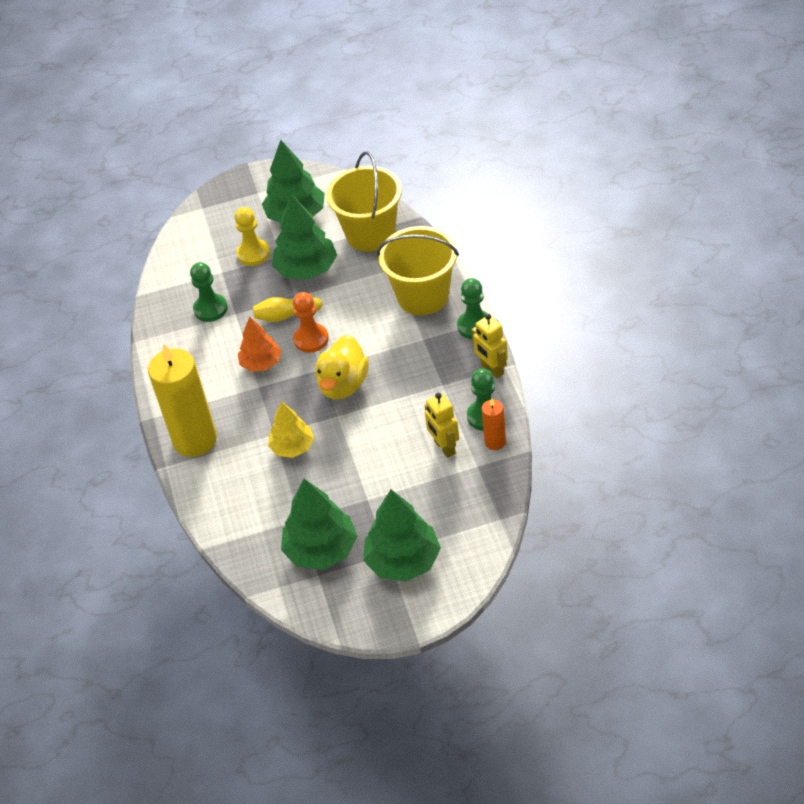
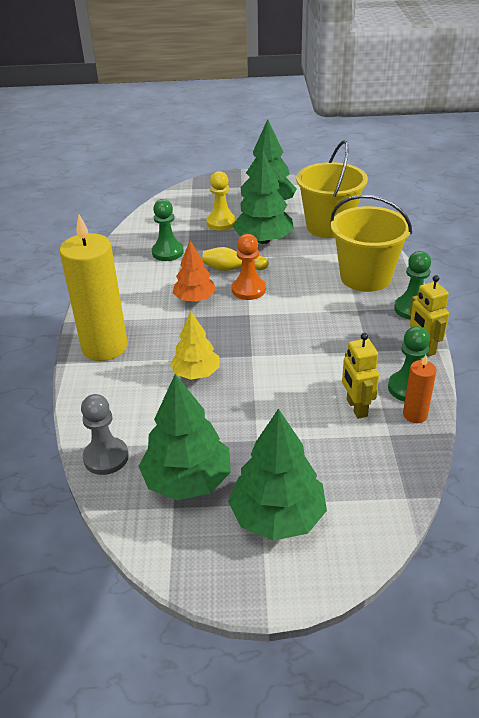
camera: 10 degrees right, 10 degrees down
yellow duck [315,335,369,399] -> none
none -> grey pawn [81,394,129,475]

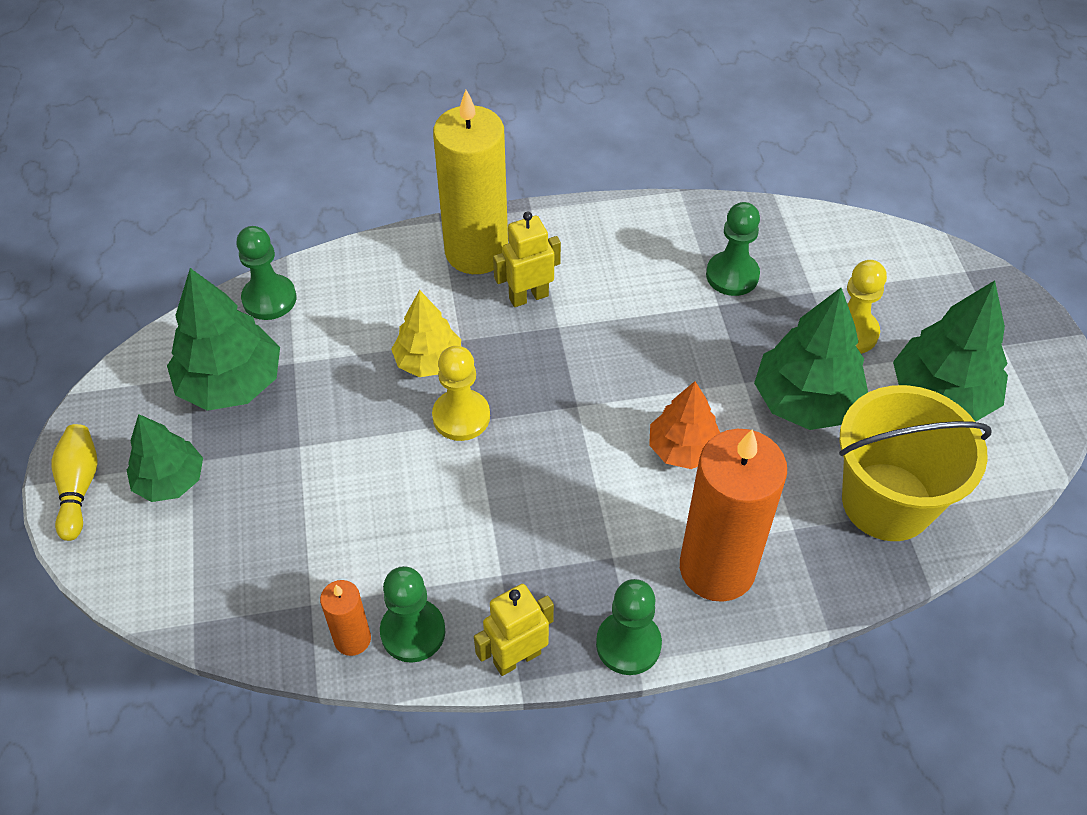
camera: 80 degrees right, 15 degrees up
grey pawn [81,394,129,475] -> green pawn [236,226,296,320]
orange tree [173,241,216,302] -> orange tree moved to [649,381,720,469]
yellow bowling pin [202,247,269,271] -> yellow bowling pin moved to [51,424,98,541]
green tree [228,408,327,541] -> green tree [127,414,203,502], size x0.64
orange pawn [232,234,266,300] -> none
yellow bucket [330,195,412,292] -> orange candle [680,429,787,602]
yellow robot [342,333,379,419] -> yellow robot moved to [493,211,561,307]
none -> yellow pawn [432,346,490,441]

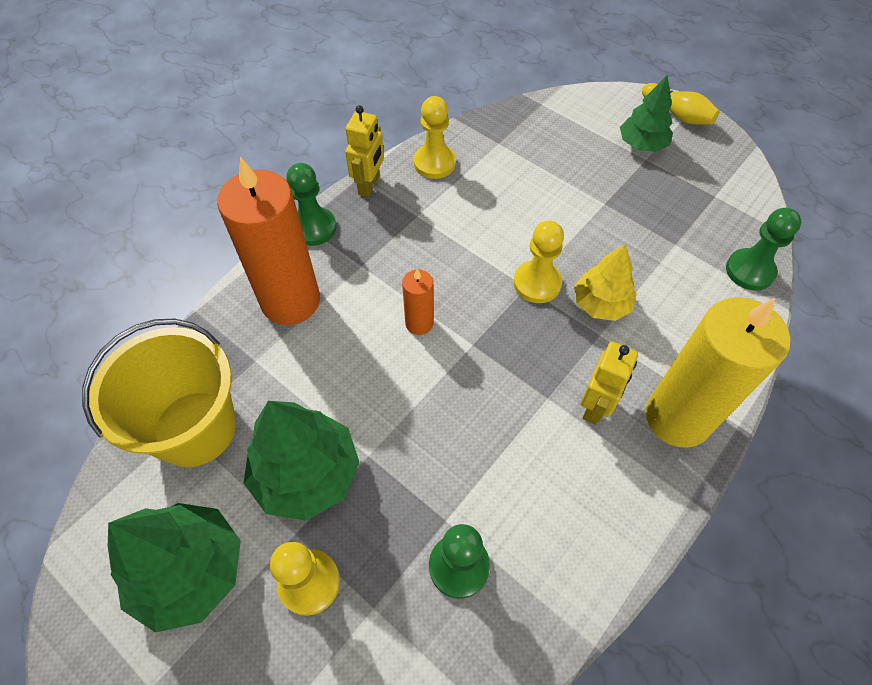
camera: 140 degrees right, 5 degrees up
green tree [167,268,280,411] -> none
orange candle [320,580,371,656] -> orange candle moved to [402,269,434,335]
green pawn [380,566,445,663] -> yellow pawn [414,96,456,179]
orange tree [649,381,720,469] -> none

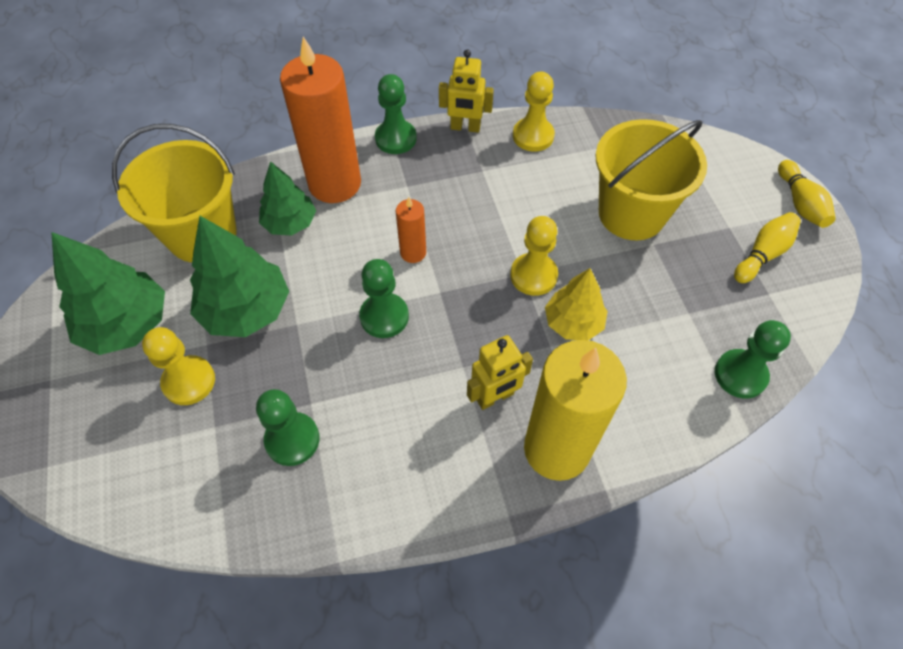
camera: 35 degrees right, 0 degrees up
yellow robot [345,105,384,197] -> yellow robot turned 45 degrees clockwise [439,49,494,133]
green tree [620,76,673,152] -> green tree moved to [259,161,316,236]
none -> green pawn [359,259,409,338]
none -> yellow bucket [595,119,707,240]
none -> yellow bowling pin [734,212,801,283]

